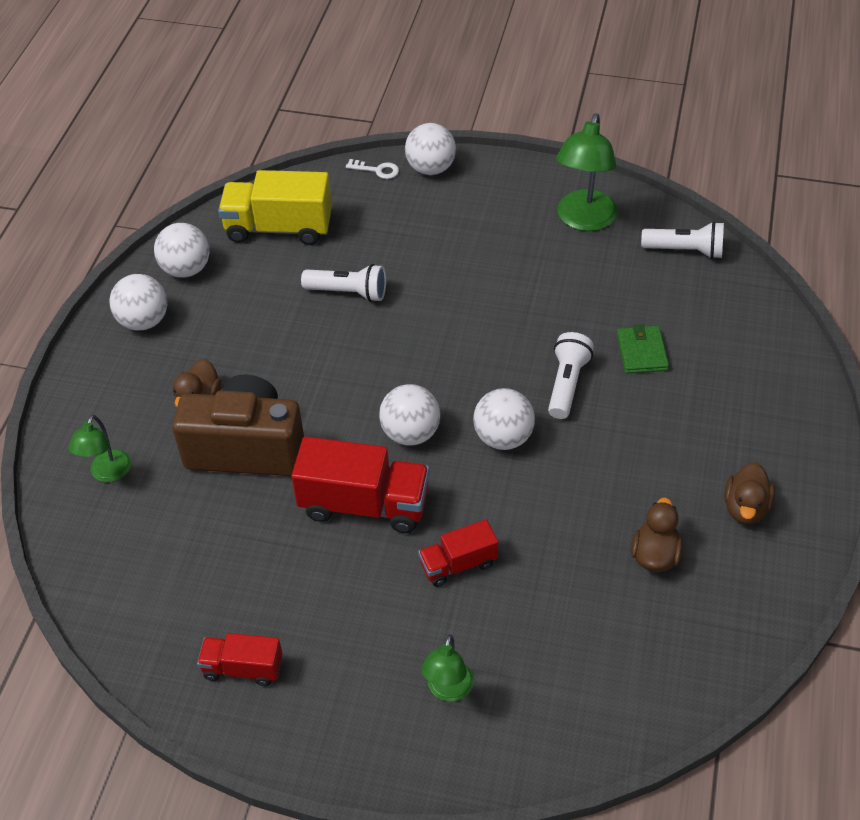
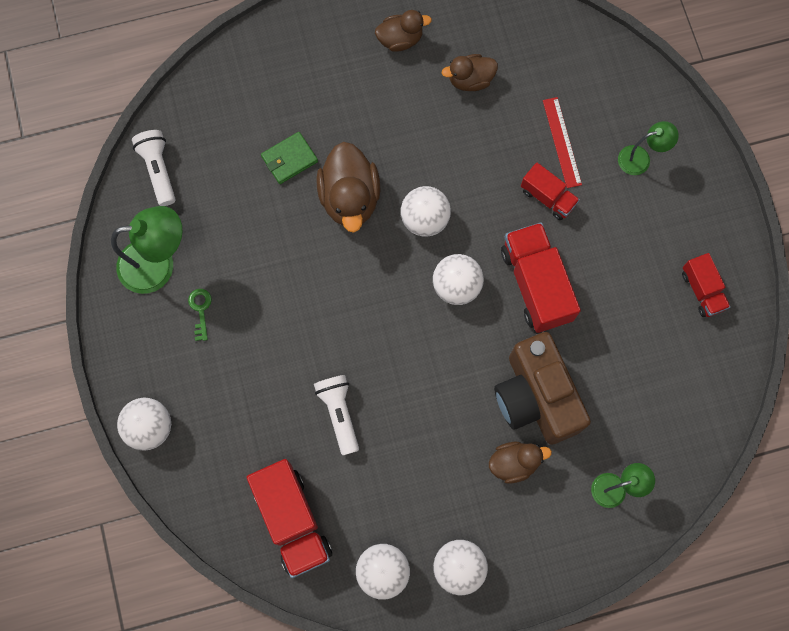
camera: 120 degrees left, 25 degrees up
yellow truck [218,170,332,245] -> red truck [247,459,332,578]
white key [346,159,399,179] -> none
white flashlight [548,332,594,419] -> brown duck [316,142,380,233]
none -> green key [188,289,212,341]
none -> red ruler [543,97,582,188]

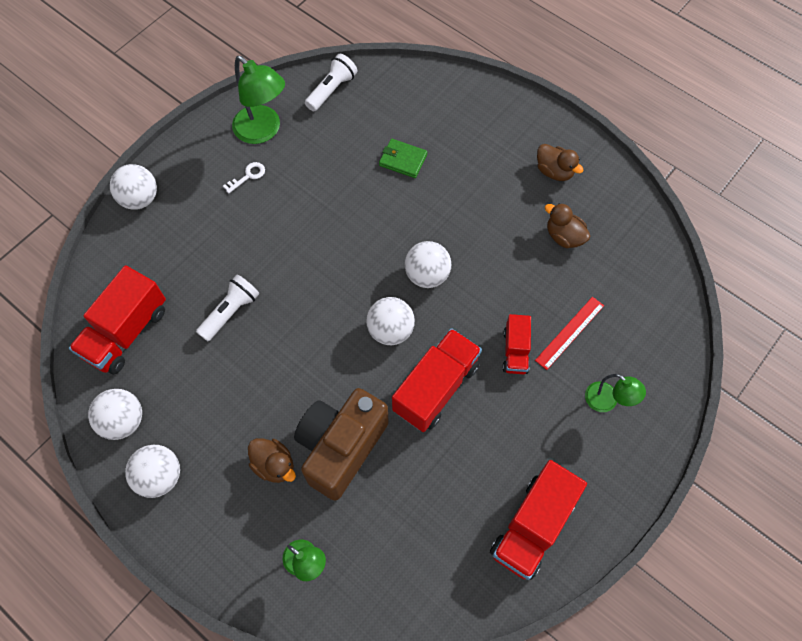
camera: 55 degrees right, 10 degrees down
green key [188,289,212,341] -> white key [223,162,265,193]
brown duck [316,142,380,233] -> none
red truck [682,253,730,317] -> red truck [490,460,587,580], size x1.76

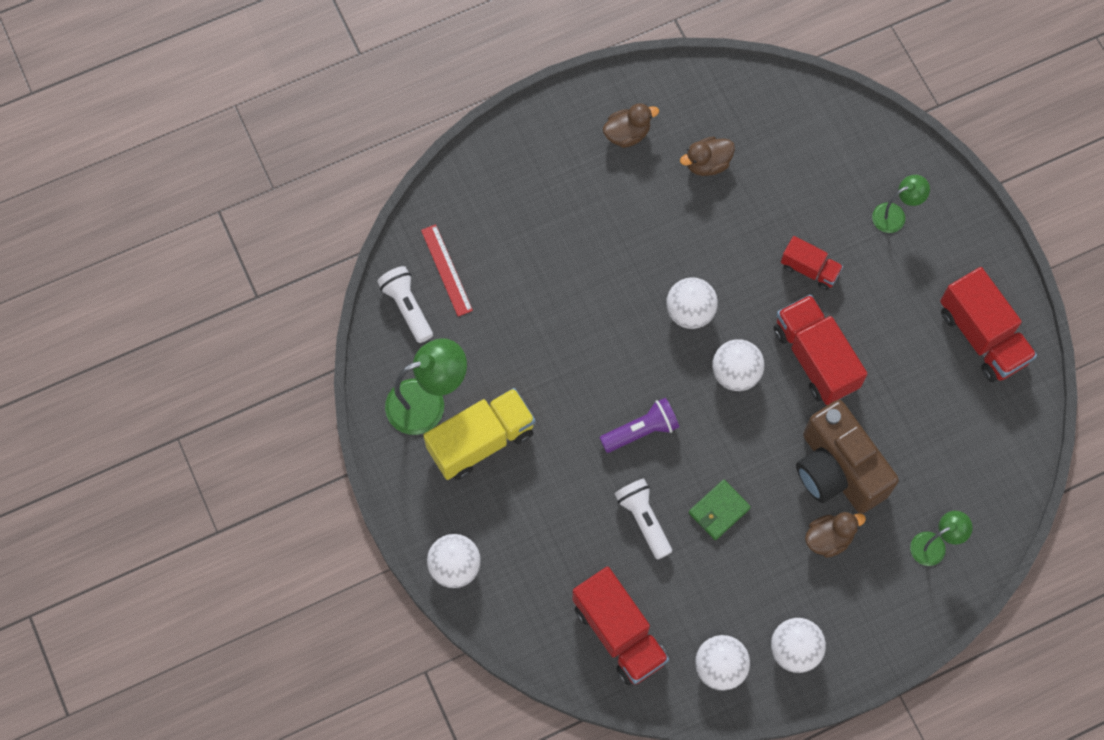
camera: 65 degrees left, 5 degrees up
white key [223,162,265,193] -> yellow truck [423,388,535,480]
green wallet [379,139,427,178] -> green wallet moved to [689,480,751,540]
red ruler [535,297,604,370] -> red ruler moved to [421,224,473,316]
none -> purple flashlight [600,398,679,453]

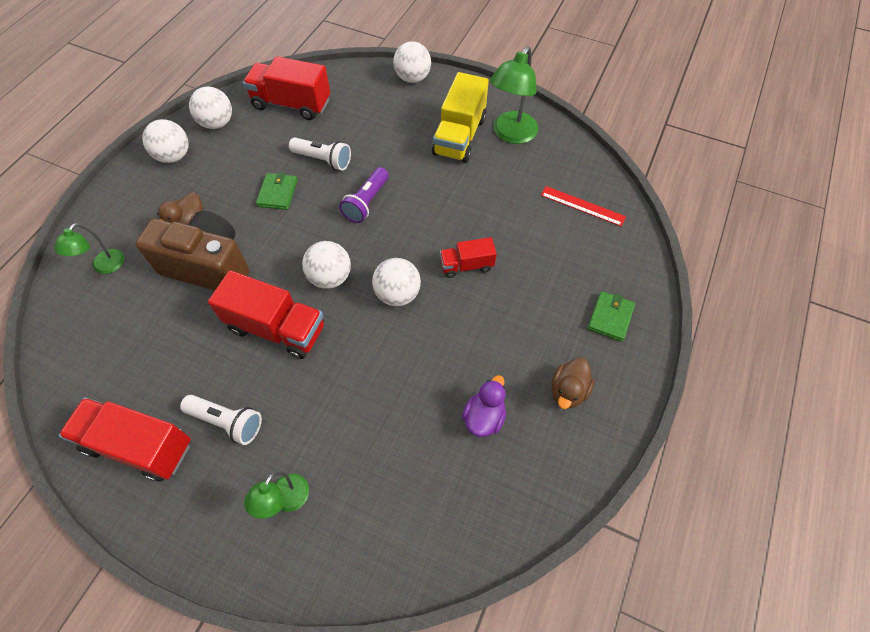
camera: 140 degrees right, 10 degrees down
white flashlight [377,266,433,343] -> white flashlight moved to [180,395,262,445]
brown duck [680,137,735,176] -> purple duck [462,375,506,437]
red truck [781,236,843,290] -> red truck moved to [440,237,497,278]
none -> green wallet [588,291,635,342]

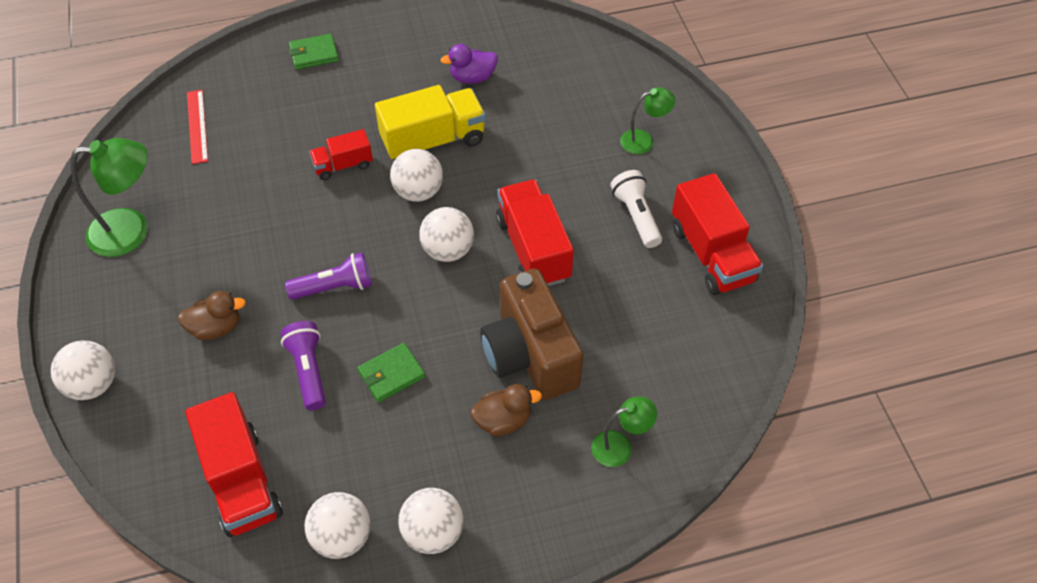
camera: 130 degrees left, 5 degrees down
white flashlight [289,137,351,171] -> purple flashlight [281,321,326,410]
yellow truck [432,72,489,163] -> yellow truck moved to [375,85,486,160]
red truck [440,237,497,278] -> red truck turned 120 degrees clockwise [309,129,373,180]
brown duck [551,358,594,409] -> brown duck moved to [178,291,246,340]

